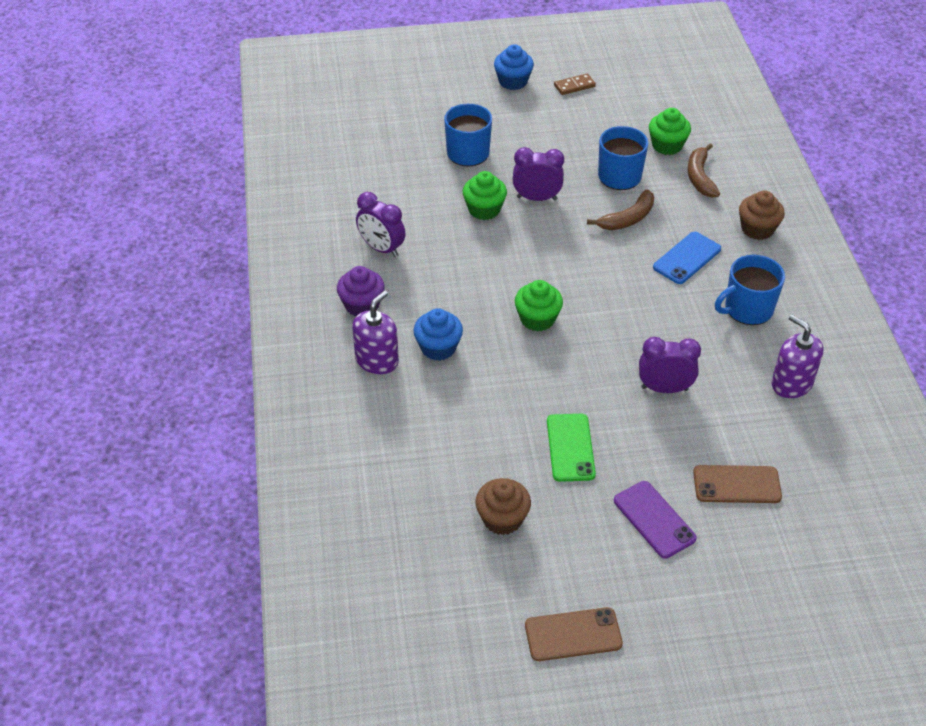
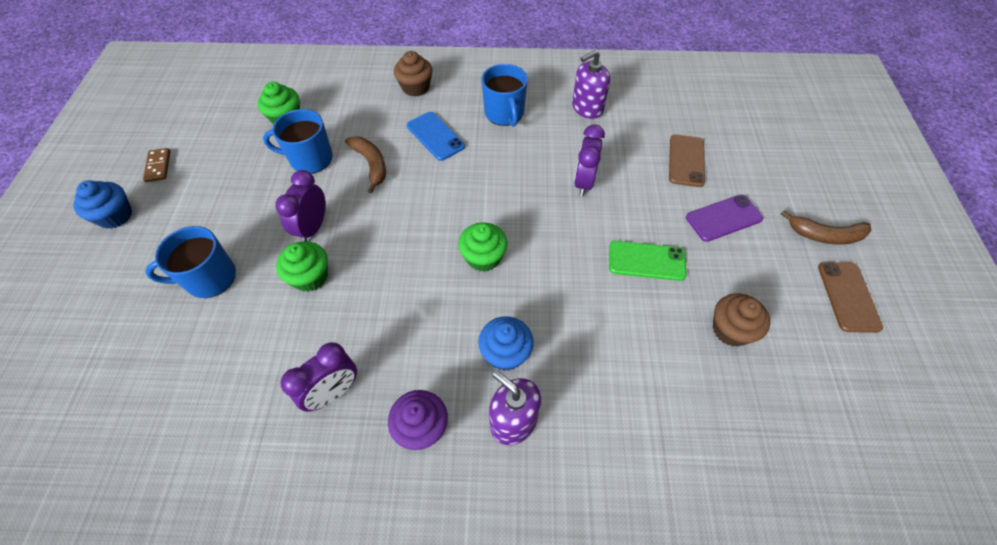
camera: 80 degrees left, 10 degrees up
brown banana [688,144,720,198] -> brown banana moved to [781,210,872,245]

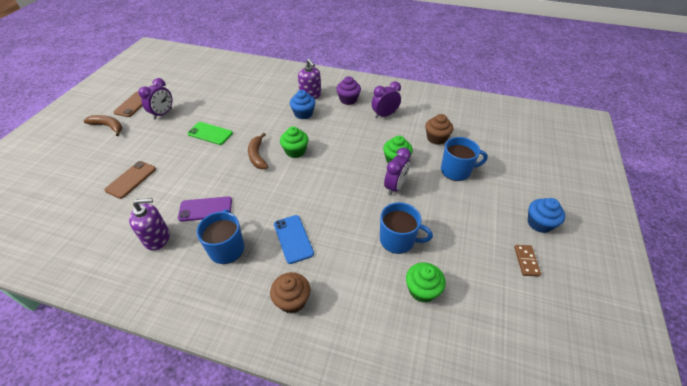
camera: 165 degrees left, 10 degrees down
brown banana [345,136,386,193] -> brown banana moved to [248,133,268,169]
purple clock [574,124,605,196] -> purple clock moved to [138,78,173,120]
purple phone [686,195,763,242] -> purple phone moved to [178,196,232,222]
brown cupcake [713,293,770,347] -> brown cupcake moved to [425,114,453,145]

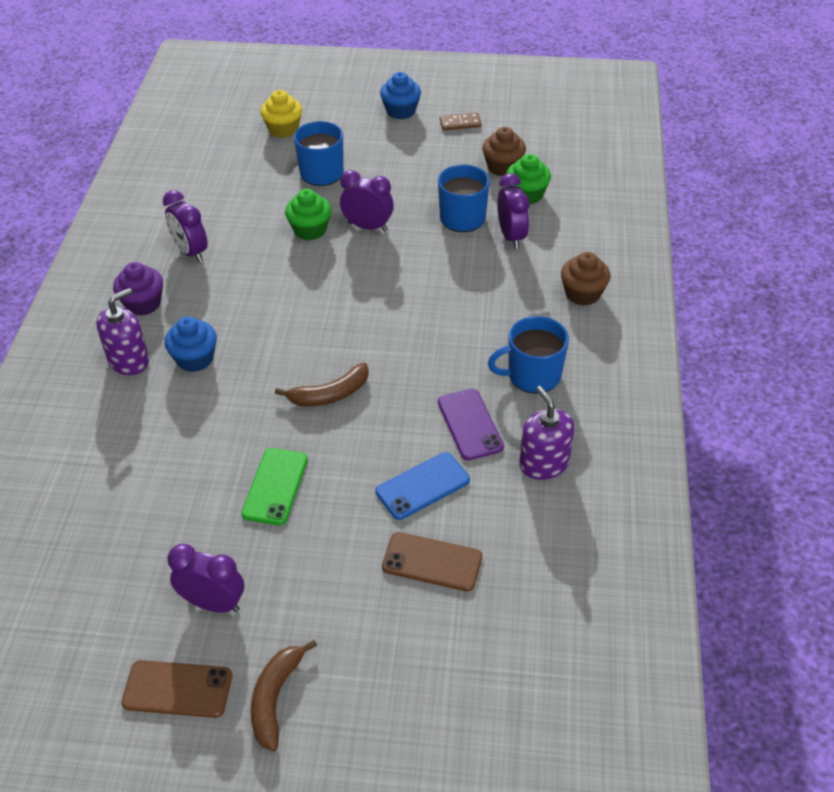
camera: 100 degrees left, 0 degrees up
blue phone [274,215,314,264] -> blue phone moved to [375,452,470,520]
green cupcake [280,127,308,158] -> none
brown cupcake [425,114,453,145] -> brown cupcake moved to [482,127,526,176]
none -> yellow cupcake [260,90,302,138]
none -> purple clock [497,173,530,249]

